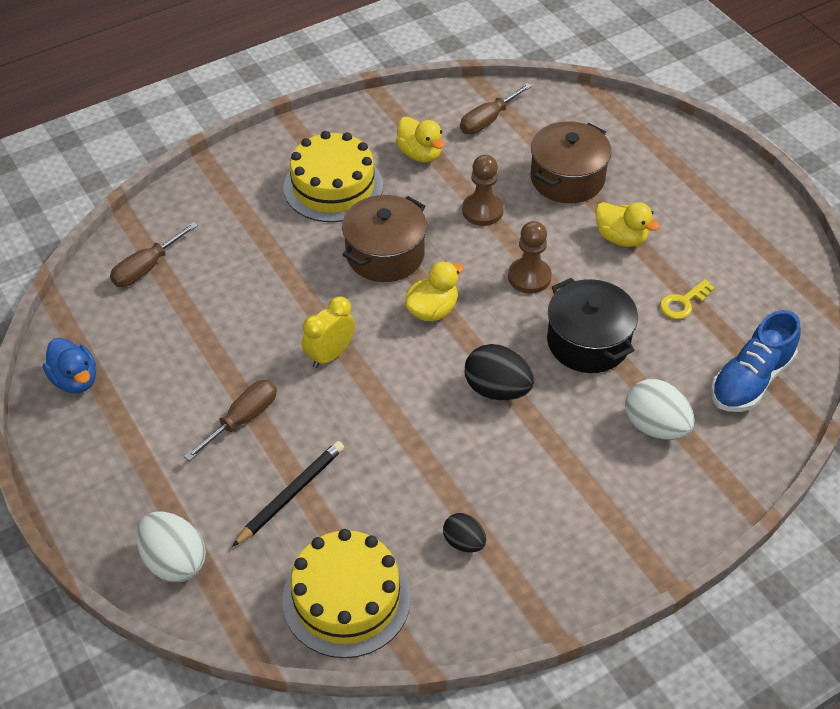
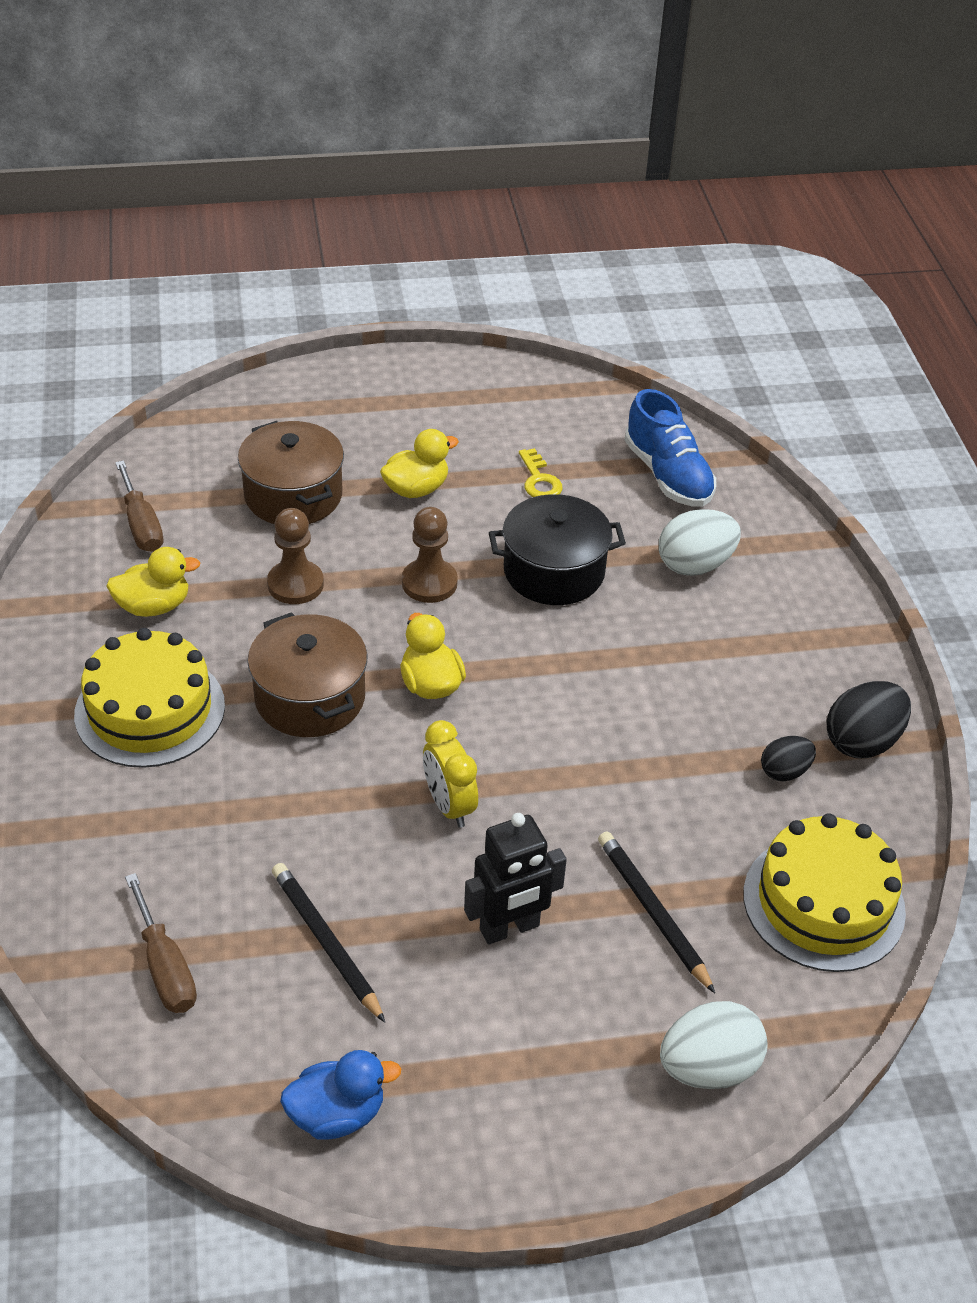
camera: 70 degrees left, 5 degrees down
brown screwdriver [184,380,277,461] -> black robot [464,813,567,945]
black egg [465,344,534,401] -> black egg moved to [827,681,911,759]
none -> black pencil [272,863,385,1023]

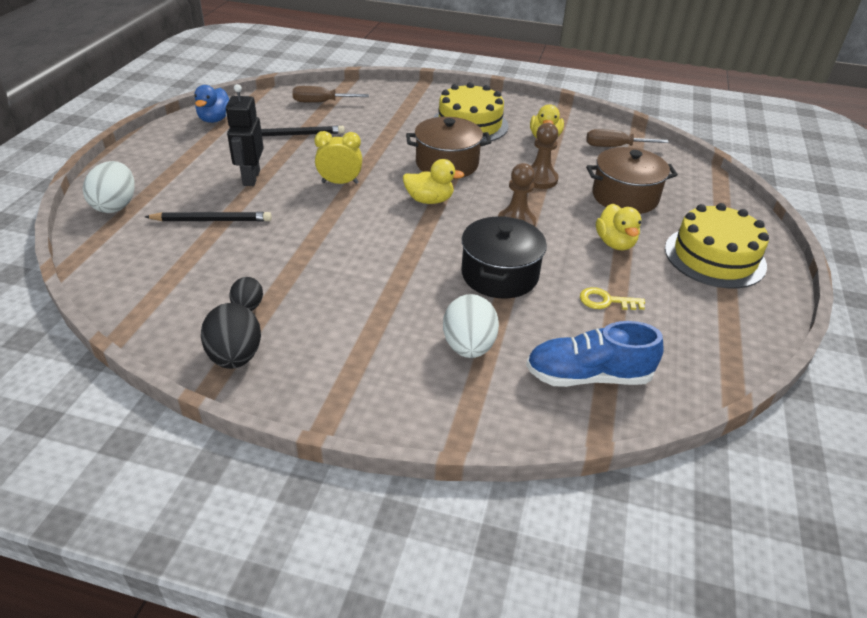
camera: 115 degrees right, 5 degrees down
yellow cake [743,813,906,972] -> yellow cake moved to [665,203,769,288]

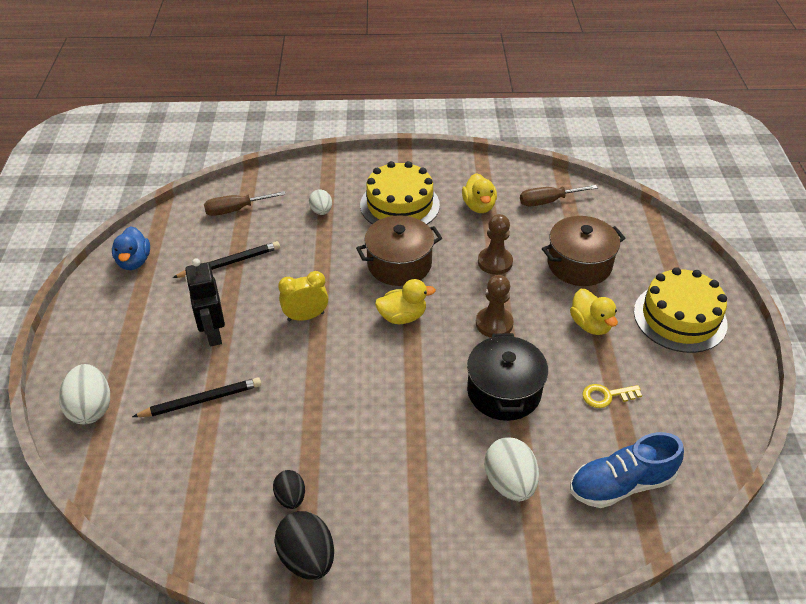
camera: 15 degrees left, 5 degrees up
none -> white egg [309,189,332,215]

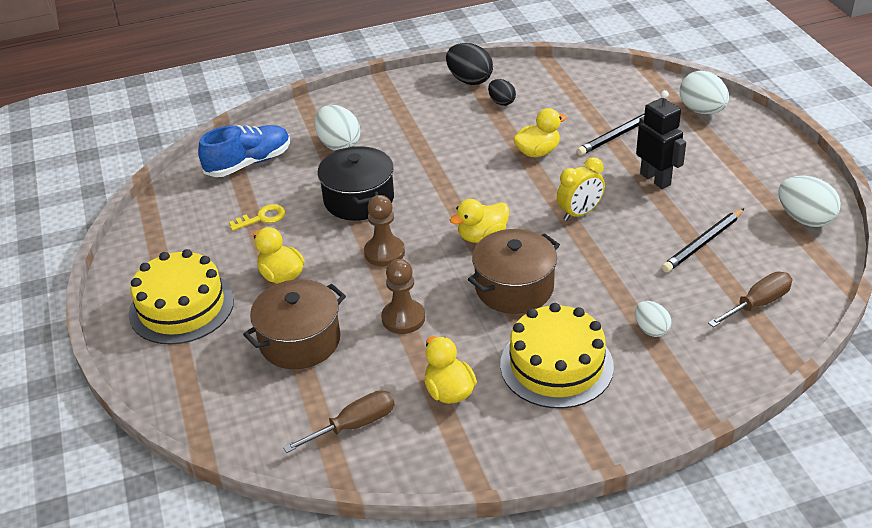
camera: 165 degrees right, 5 degrees down
blue duck [112,226,150,270] -> white egg [778,176,841,227]
none -> yellow duck [513,108,567,157]

